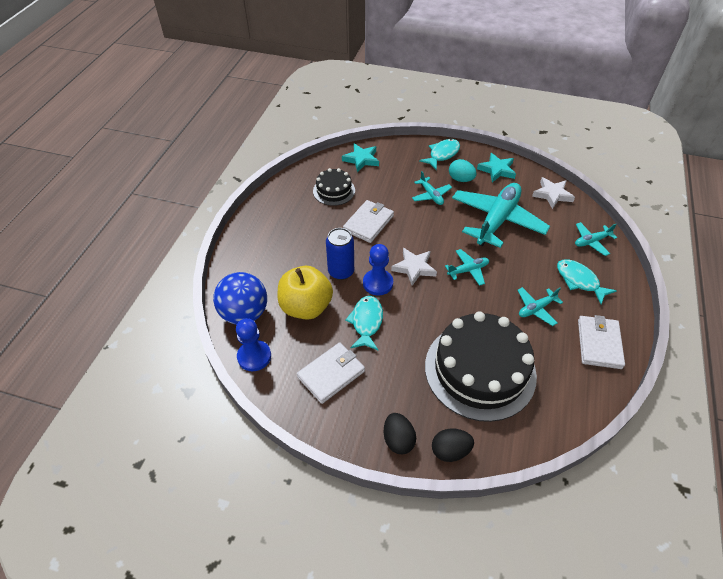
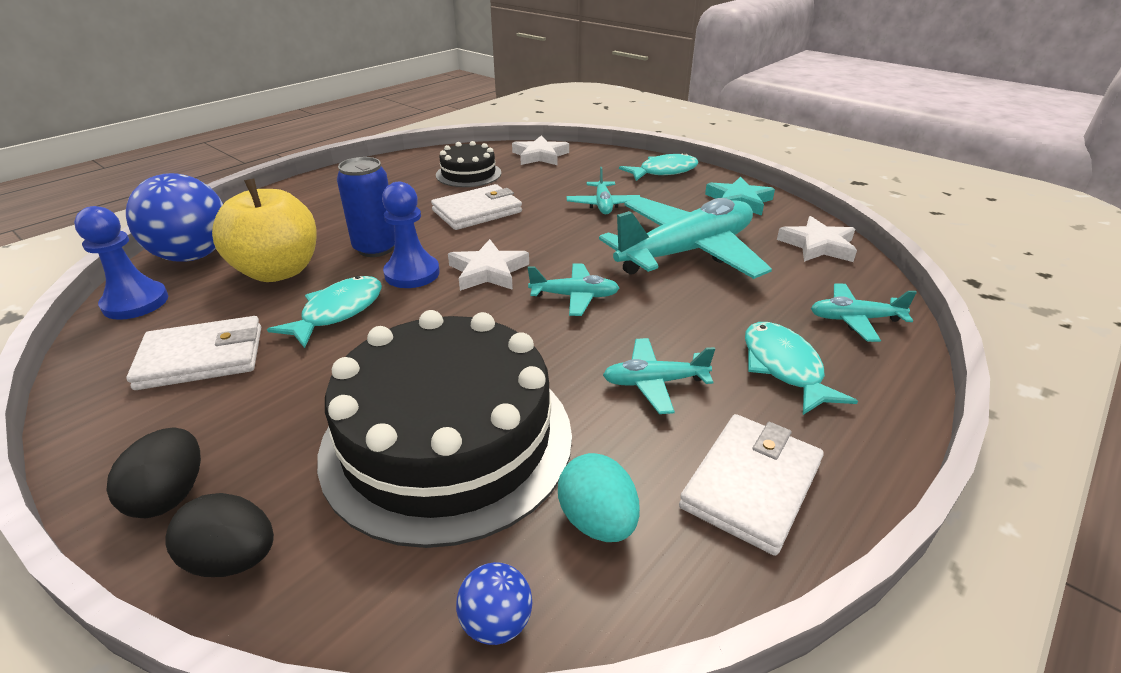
camera: 25 degrees right, 15 degrees down
turquoise star [342,143,379,172] -> white star [512,135,569,165]
turquoise egg [449,159,476,182] -> turquoise egg moved to [558,453,640,542]
none -> blue ball [456,562,532,645]

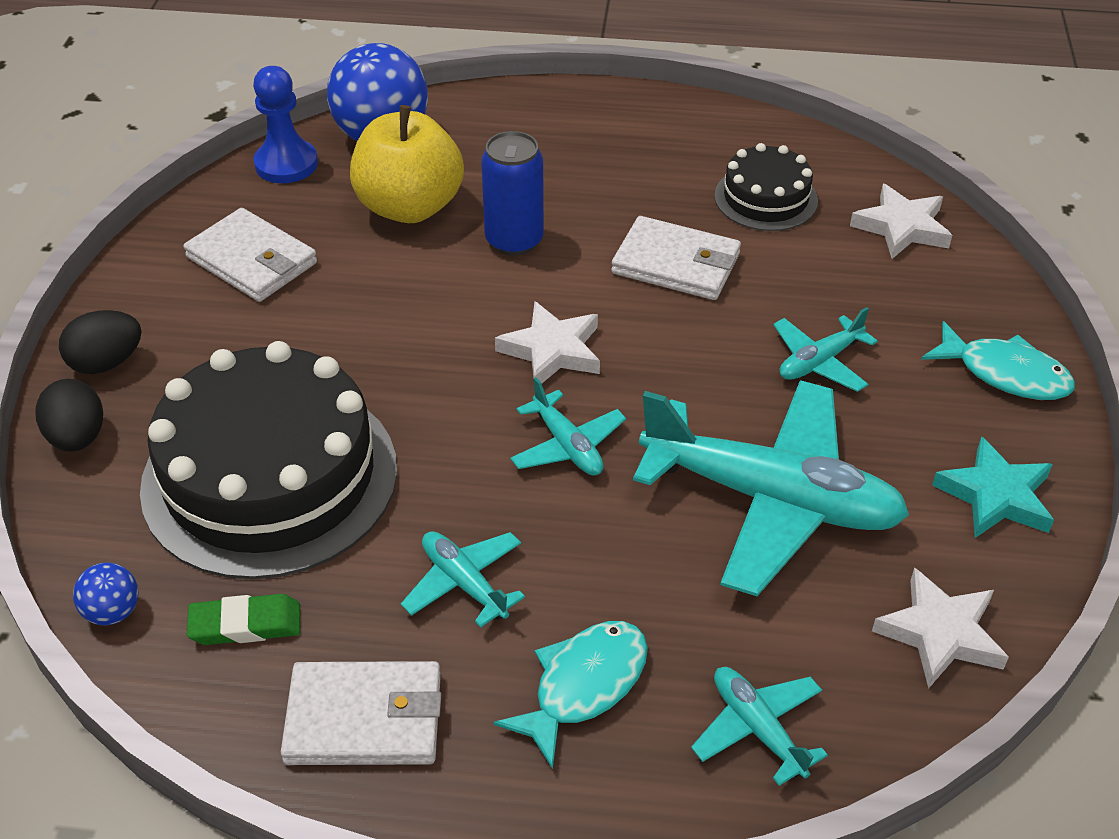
camera: 55 degrees right, 10 degrees up
turquoise fish [267,276,382,348] -> none
blue pawn [382,182,440,288] -> none
turquoise egg [558,453,640,542] -> green eraser [187,594,300,645]

